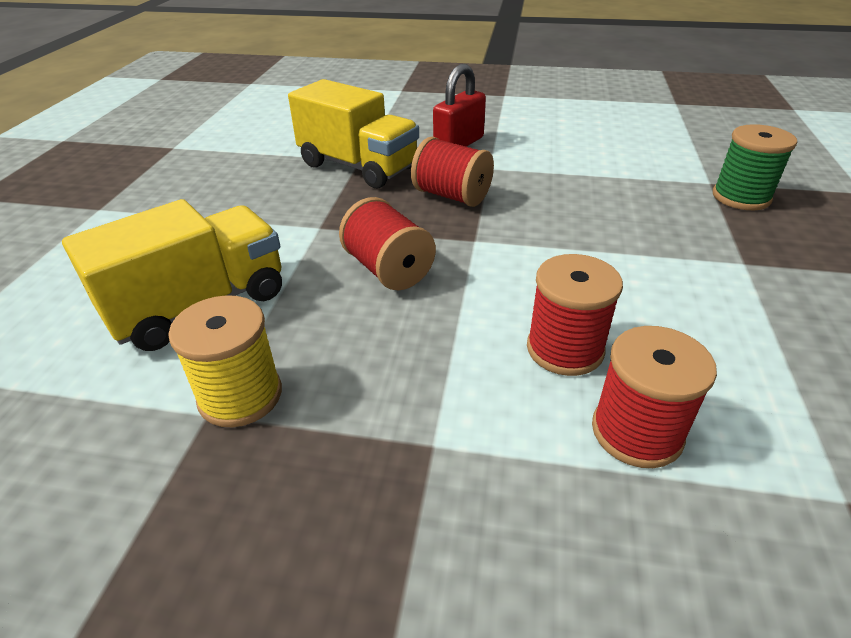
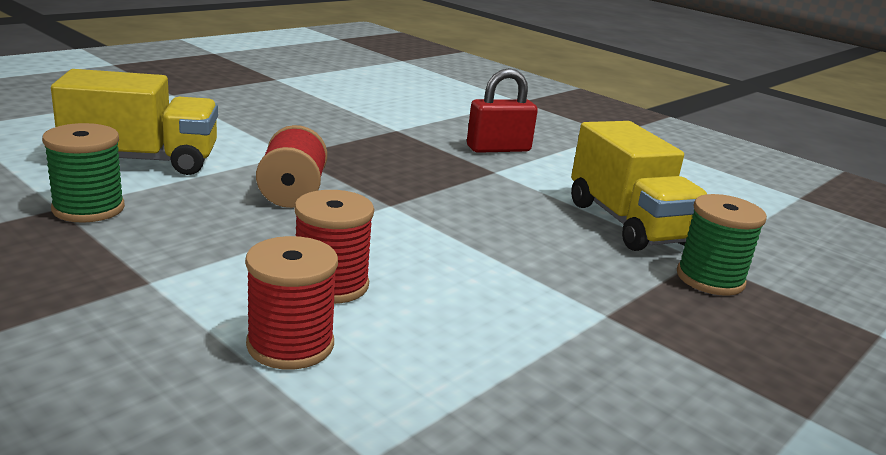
camera: 30 degrees right, 15 degrees down
yellow spool [168,295,282,427] -> green spool [42,123,125,223]
yellow truck [288,79,419,188] -> yellow truck moved to [571,121,707,251]
red spool [411,137,494,207] -> none

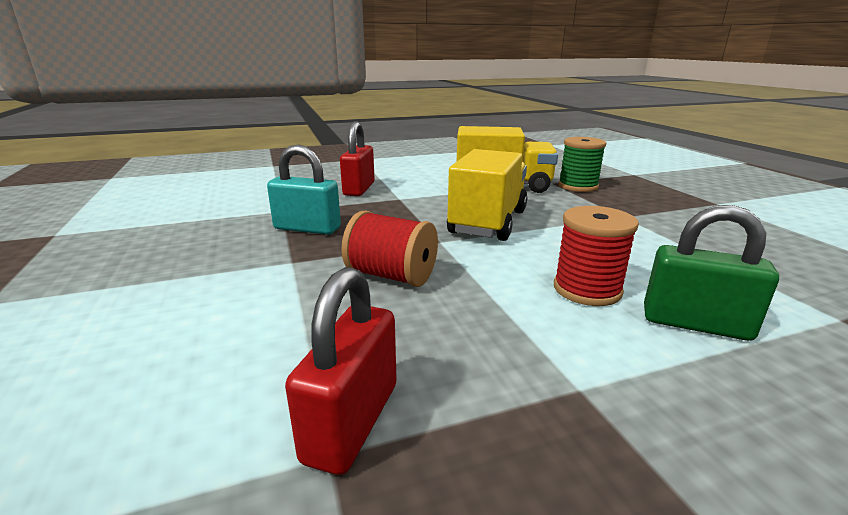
camera: 60 degrees left, 0 degrees up
green spool [42,123,125,223] -> red padlock [285,267,397,475]
yellow truck [51,69,218,175] -> yellow truck moved to [447,149,527,241]
red spool [245,236,338,369] -> green padlock [644,205,779,341]
none -> turquoise padlock [267,144,341,235]

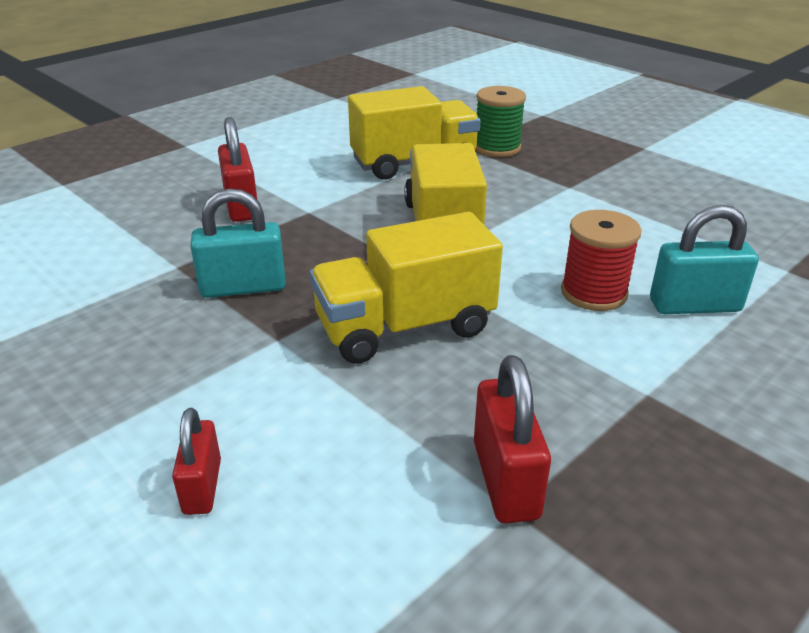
camera: 25 degrees left, 10 degrees up
red spool [342,211,438,287] -> yellow truck [310,212,503,364]
green padlock [644,205,779,341] -> turquoise padlock [650,205,759,314]
none -> red padlock [172,408,221,515]

